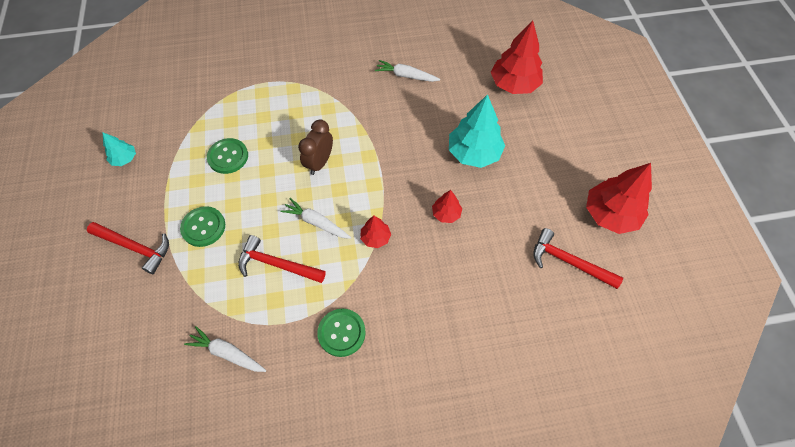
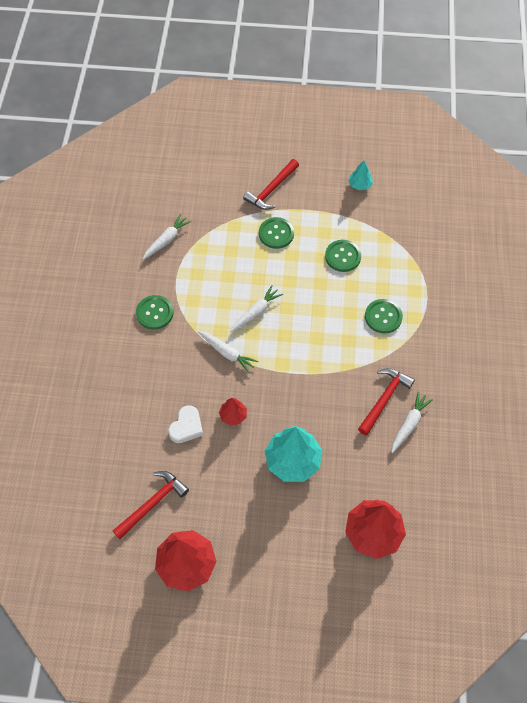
camera: 105 degrees right, 0 degrees up
red hammer [238,235,326,283] -> red hammer moved to [358,368,415,435]
brown clock [298,119,333,175] -> none
red tree [360,216,391,248] -> white carrot [198,331,258,373]
none -> white heart [168,405,203,443]
none -> green button [365,299,403,333]

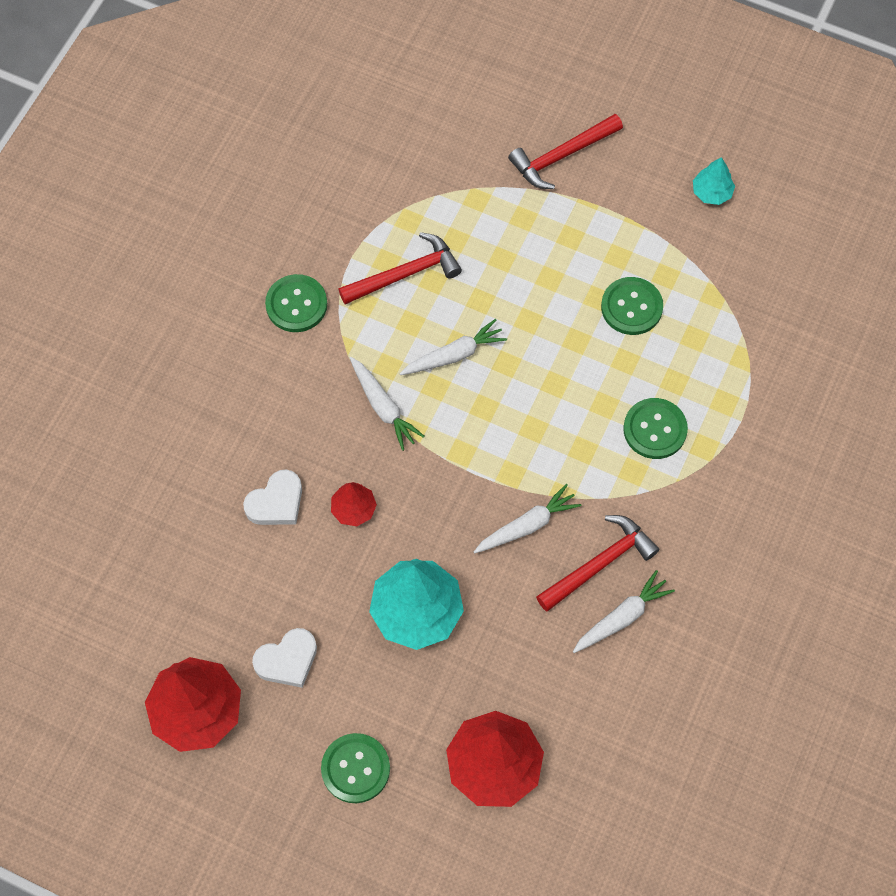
camera: 20 degrees right, 5 degrees up
red hammer [113,471,189,539] -> red hammer moved to [338,232,462,304]
white carrot [143,214,192,260] -> white carrot moved to [474,484,581,553]
green button [259,217,294,249] -> green button moved to [321,733,390,803]
none -> white heart [252,628,317,688]

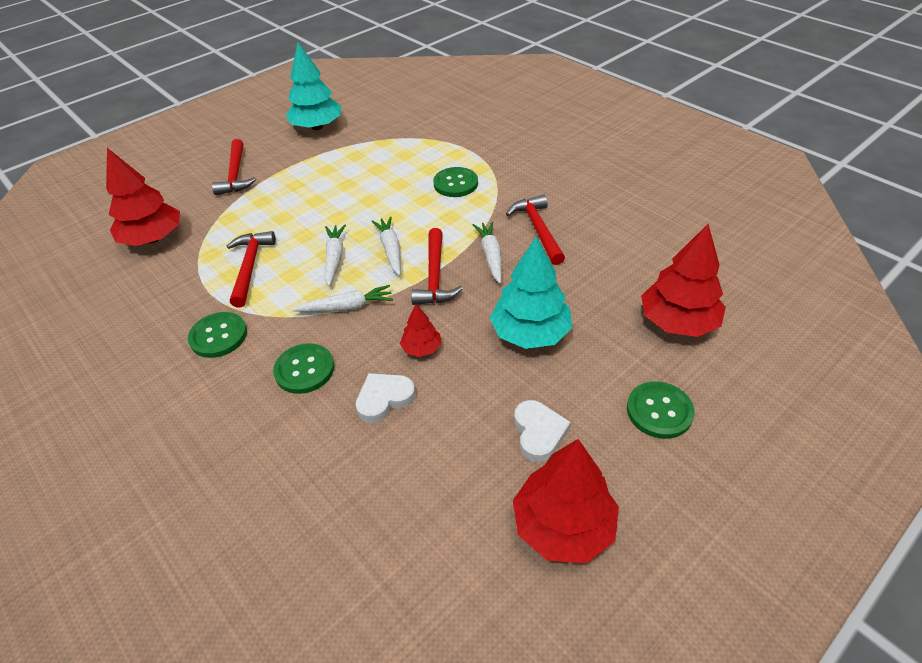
camera: 65 degrees left, 20 degrees down
white heart [243,469,302,525] -> white heart turned 105 degrees counterclockwise [356,373,416,423]
white carrot [573,570,675,653] -> white carrot moved to [372,216,401,276]
green button [601,277,663,335] -> green button moved to [273,343,334,394]
turquoise tree [693,157,735,205] -> turquoise tree [286,42,341,130], size x1.97
none -> red tree [106,148,180,246]
none -> red hammer [411,228,463,305]

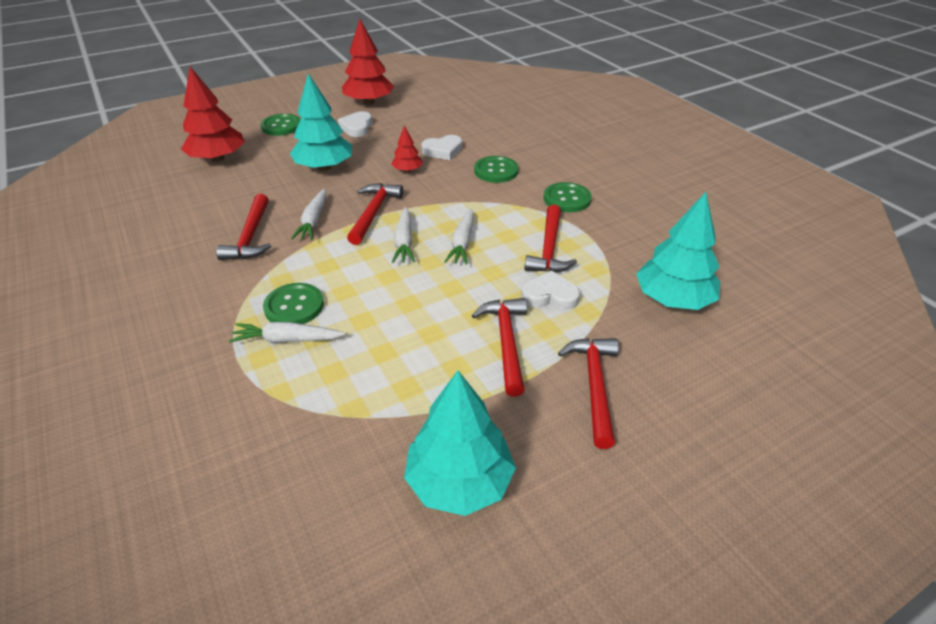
camera: 170 degrees left, 5 degrees down
red tree [106,148,180,246] -> turquoise tree [636,192,720,310]
white carrot [292,285,393,312] -> white carrot moved to [229,322,346,343]
none -> red hammer [472,298,527,397]
none -> white heart [521,270,580,310]

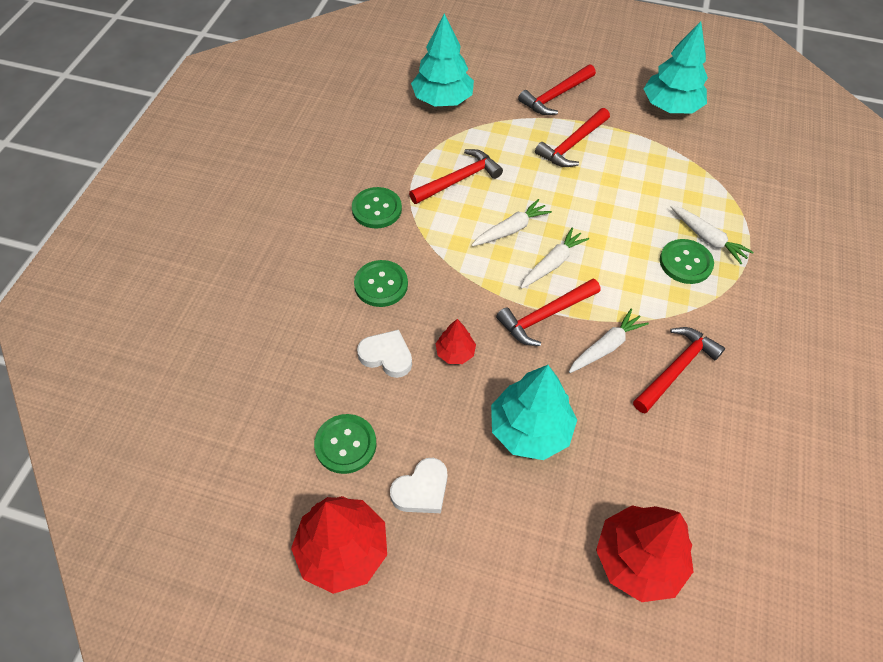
camera: 135 degrees left, 15 degrees up
green button [260,114,301,136] -> green button moved to [314,414,376,474]
white heart [521,270,580,310] -> none

